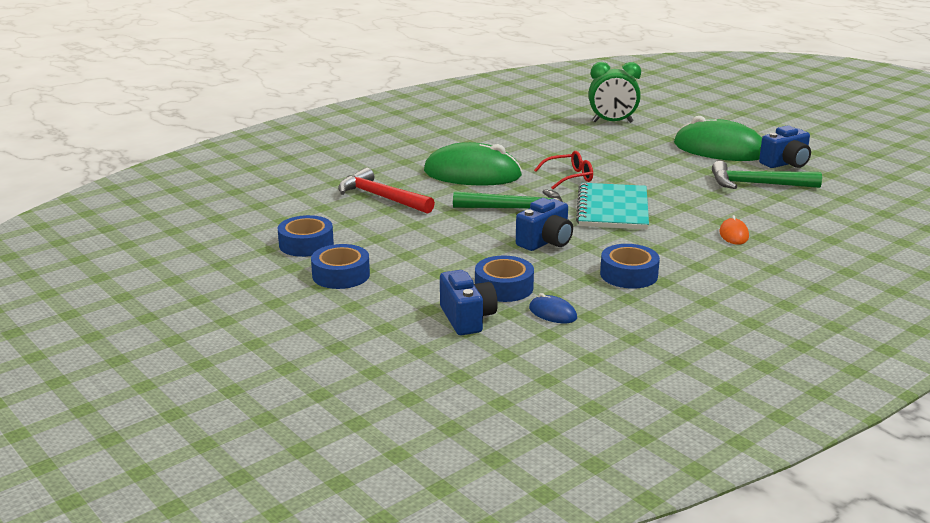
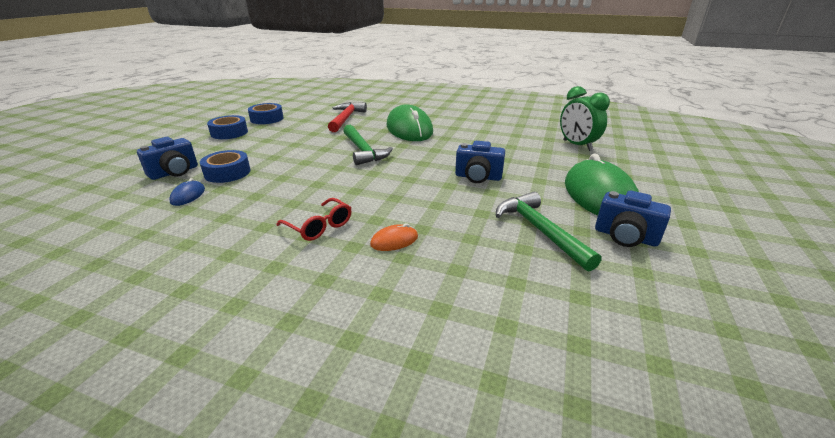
camera: 60 degrees right, 5 degrees up
blue camera [516,198,573,251] -> blue camera moved to [455,141,505,183]
red glasses [534,151,593,189] -> red glasses moved to [276,198,351,241]
turquoise notebook [576,183,649,230] -> none
blue tape [600,244,660,289] -> none

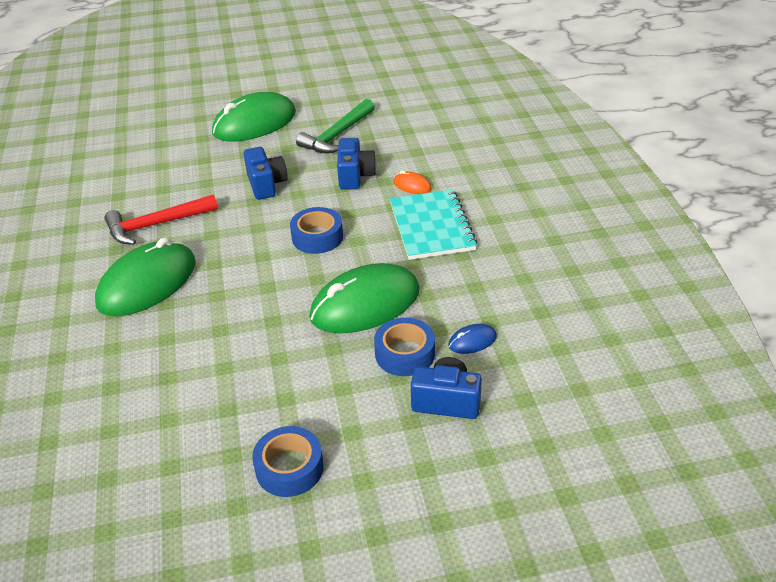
camera: 120 degrees left, 10 degrees up
blue tape [248,103,283,124] -> blue tape moved to [290,207,343,254]
red glasses [276,198,351,241] -> turquoise notebook [390,190,477,260]
red hammer [328,102,367,132] -> red hammer moved to [104,194,218,245]
green hammer [343,125,393,165] -> none
green clock [560,86,610,151] -> none
blue camera [595,191,671,247] -> blue camera moved to [337,138,376,190]
none -> green mouse [309,263,420,333]

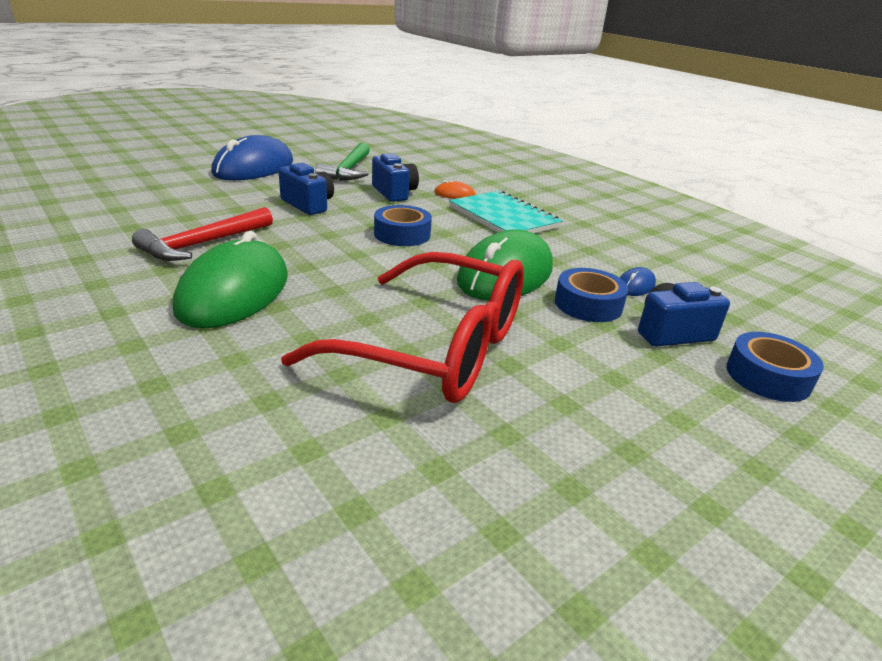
camera: 30 degrees left, 10 degrees down
green mouse [212,92,296,142] -> blue mouse [211,135,293,180]
blue tape [252,426,324,497] -> blue tape moved to [726,332,824,402]
none -> red glasses [281,252,524,403]

